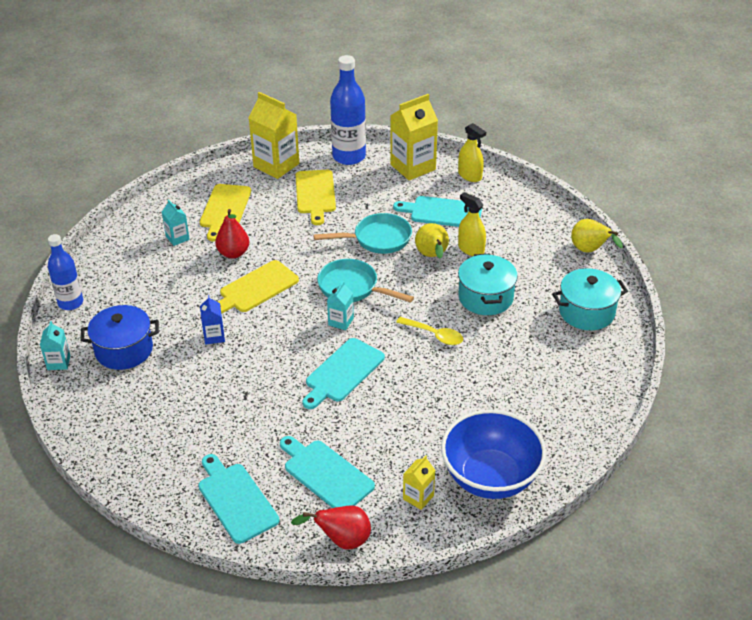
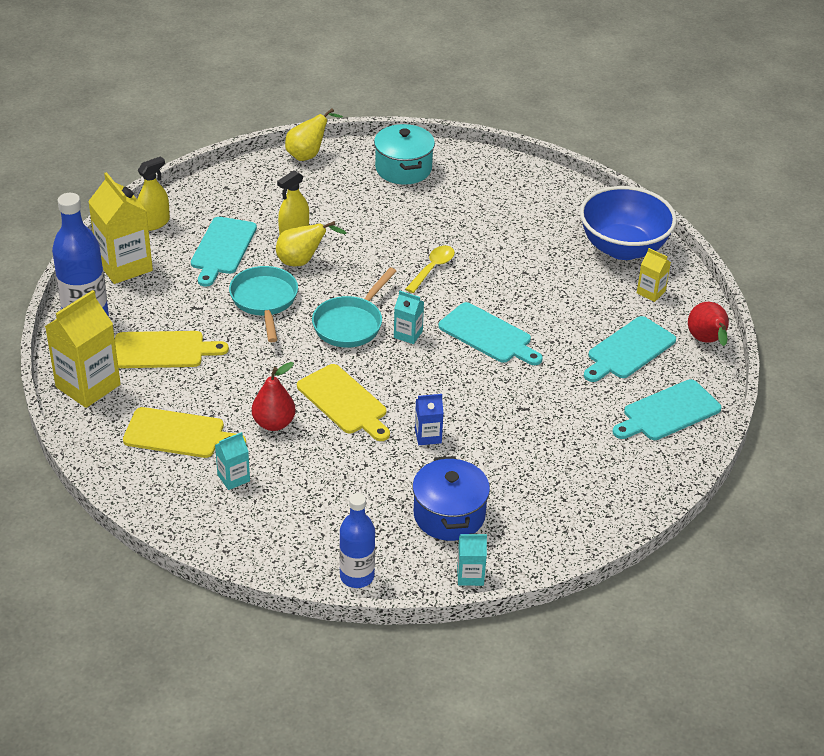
camera: 90 degrees left, 0 degrees up
turquoise pot [458,254,518,315] -> none

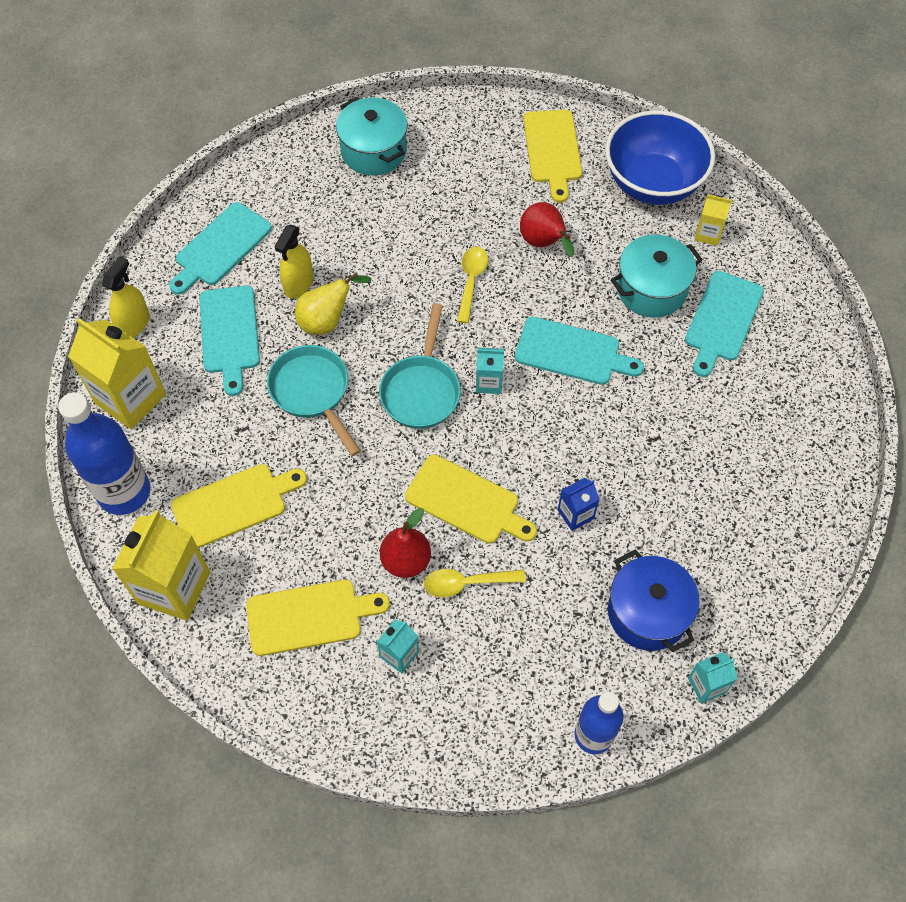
camera: 20 degrees left, 20 degrees up
yellow pear [285,108,343,161] -> none
turquoise cutting board [613,379,722,440] -> turquoise cutting board moved to [169,202,272,295]
red pear [688,302,729,346] -> red pear moved to [520,202,574,257]
none -> yellow spoon [424,569,526,597]
none -> yellow cutting board [523,110,582,203]
none -> turquoise pot [611,235,703,318]

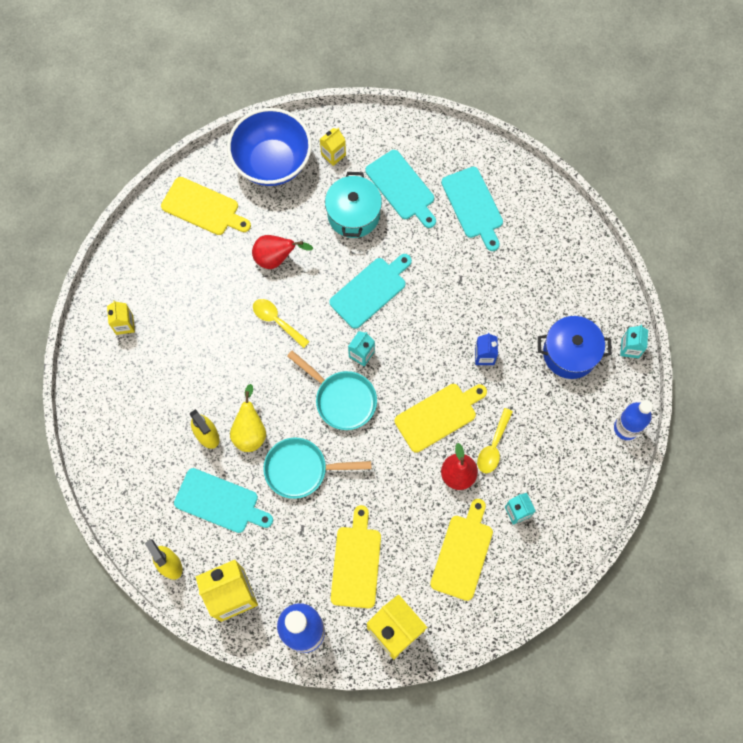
camera: 60 degrees left, 10 degrees up
turquoise cutting board [169,202,272,295] -> turquoise cutting board moved to [441,167,503,251]
turquoise pot [336,97,408,176] -> yellow carton [107,300,135,335]

